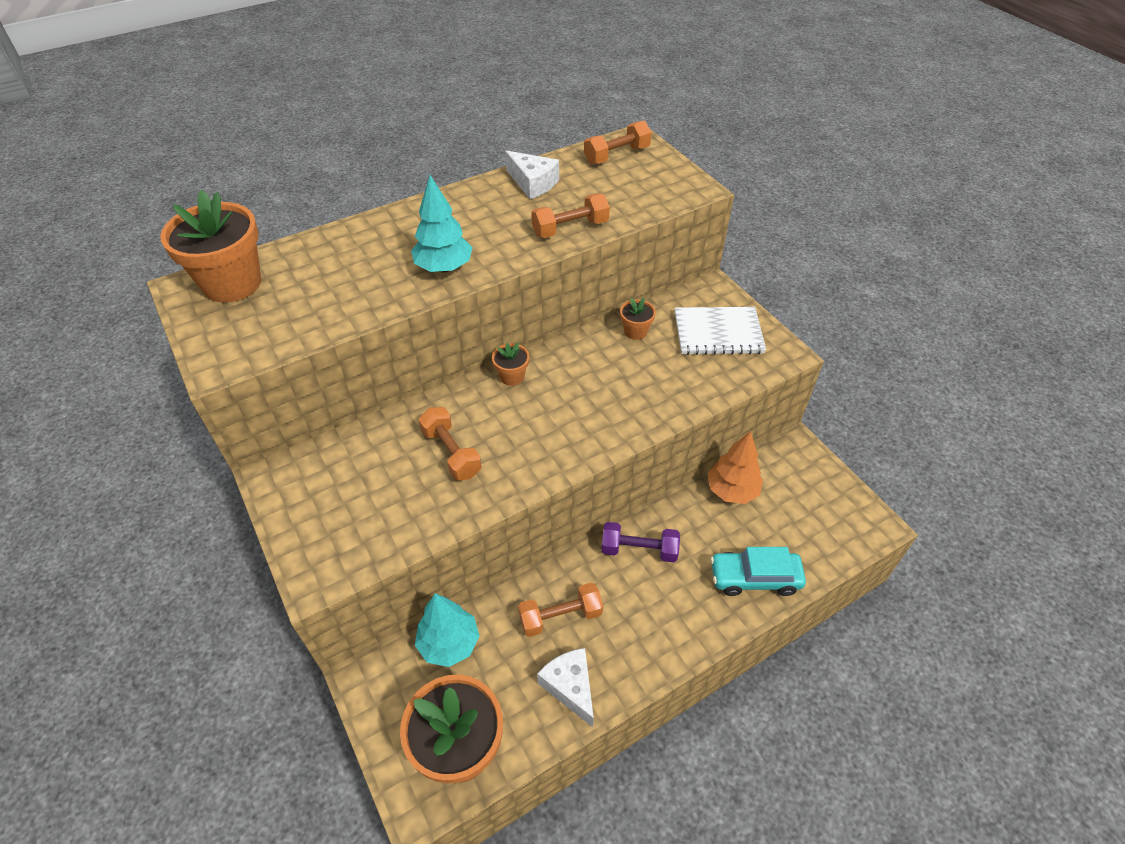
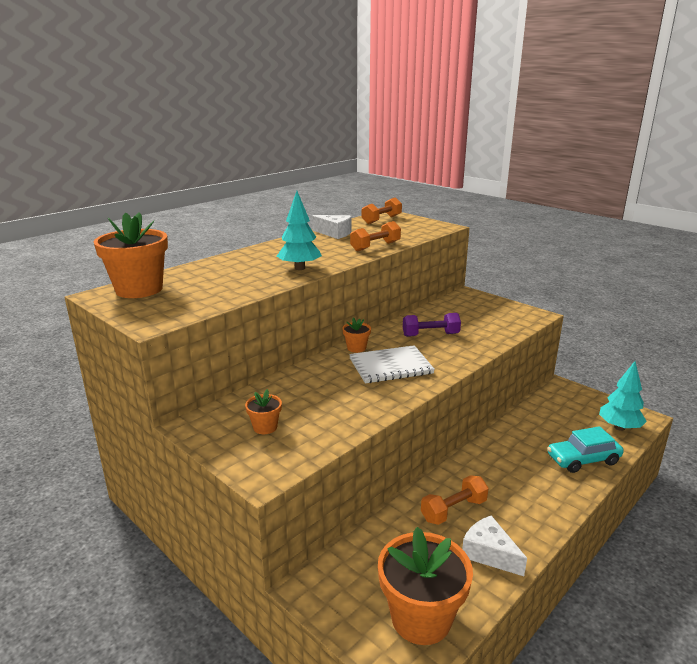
camera: 15 degrees left, 25 degrees down
turquoise tree [415,593,479,667] -> turquoise tree moved to [599,361,647,431]
orange dumbbell [418,407,482,481] -> none
purple dumbbell [601,522,680,562] -> purple dumbbell moved to [403,313,461,337]
orange flower pot [620,298,656,340] -> orange flower pot moved to [245,389,282,434]
white notebook [675,307,766,355] -> white notebook moved to [349,345,435,383]
orange tree [707,431,763,504] -> none

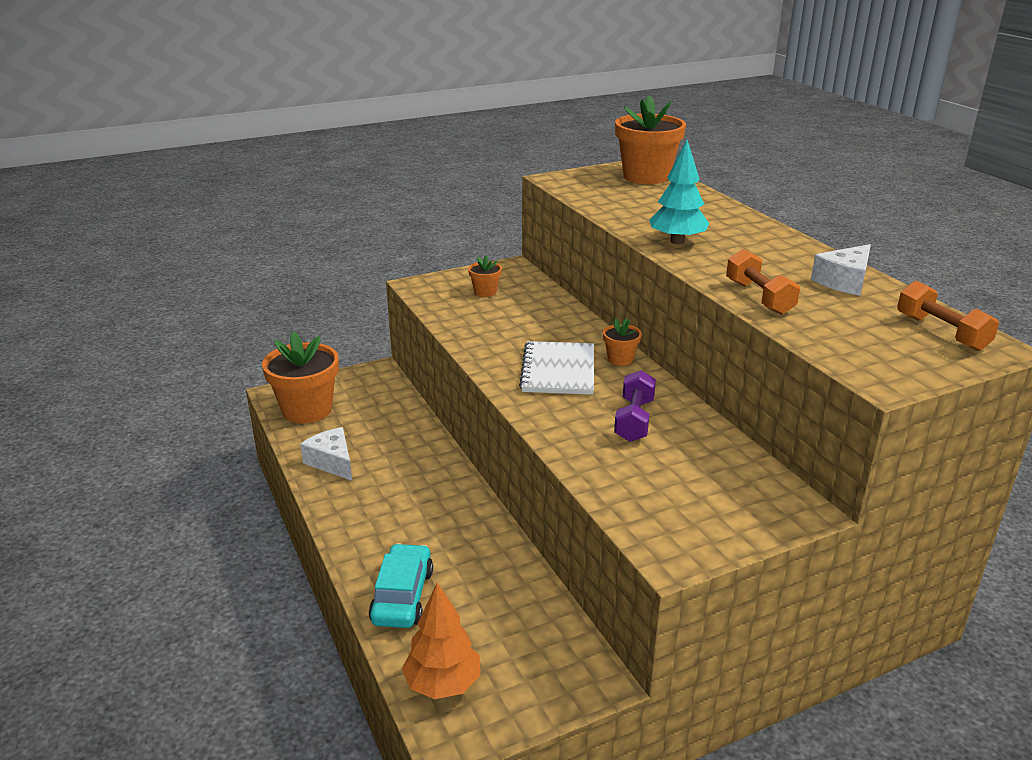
camera: 110 degrees right, 5 degrees up
orange dumbbell [421,475,489,525] -> none
white cheese [462,515,527,576] -> white cheese turned 105 degrees counterclockwise [300,427,352,481]
turquoise tree [599,361,647,431] -> orange tree [402,582,480,699]

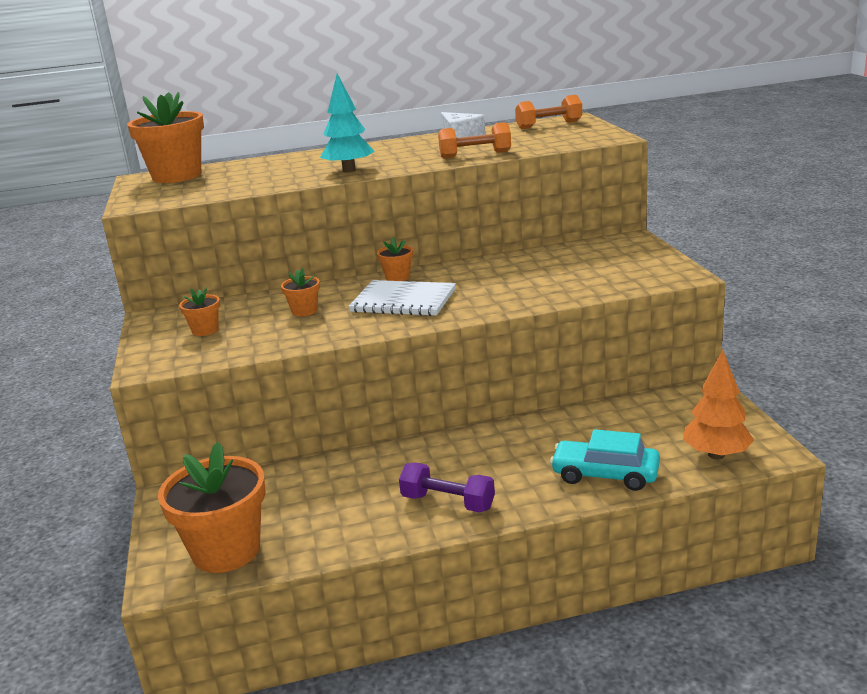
camera: 75 degrees left, 5 degrees down
white cheese [300,427,352,481] -> none
purple dumbbell [614,370,656,442] -> purple dumbbell moved to [399,463,495,512]
none -> orange flower pot [281,268,320,317]

